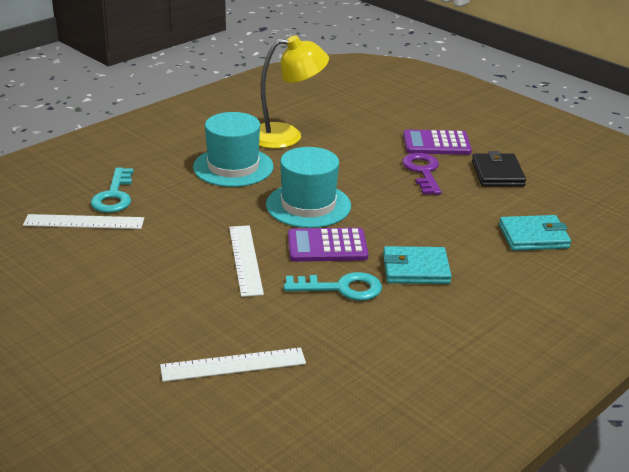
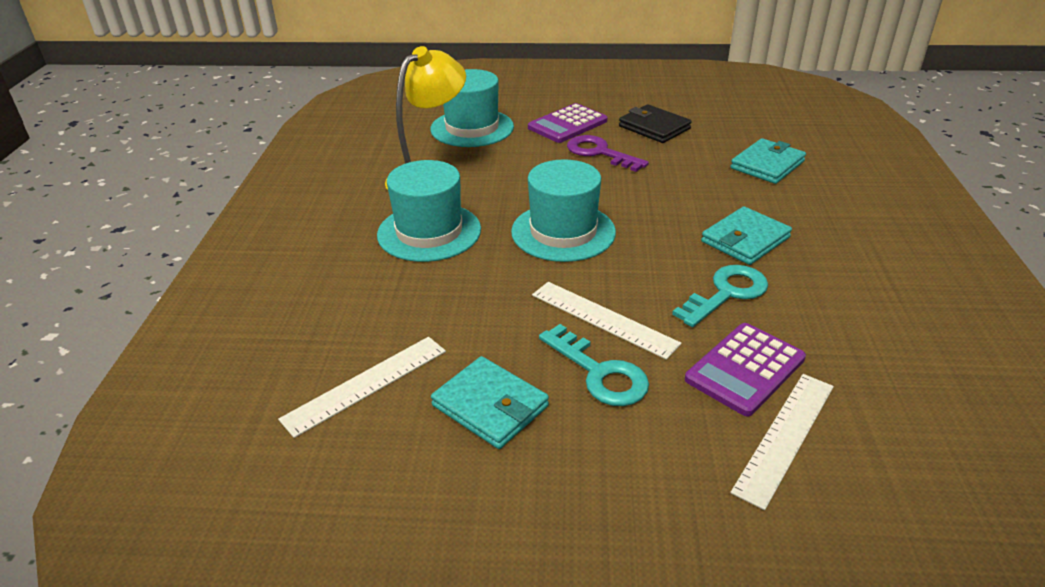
camera: 40 degrees left, 5 degrees up
turquoise key [91,168,134,213] -> turquoise key moved to [539,324,649,406]
purple calculator [288,228,368,262] -> purple calculator moved to [685,323,806,417]
none -> turquoise hat [430,69,514,147]
none -> turquoise wallet [431,356,549,449]

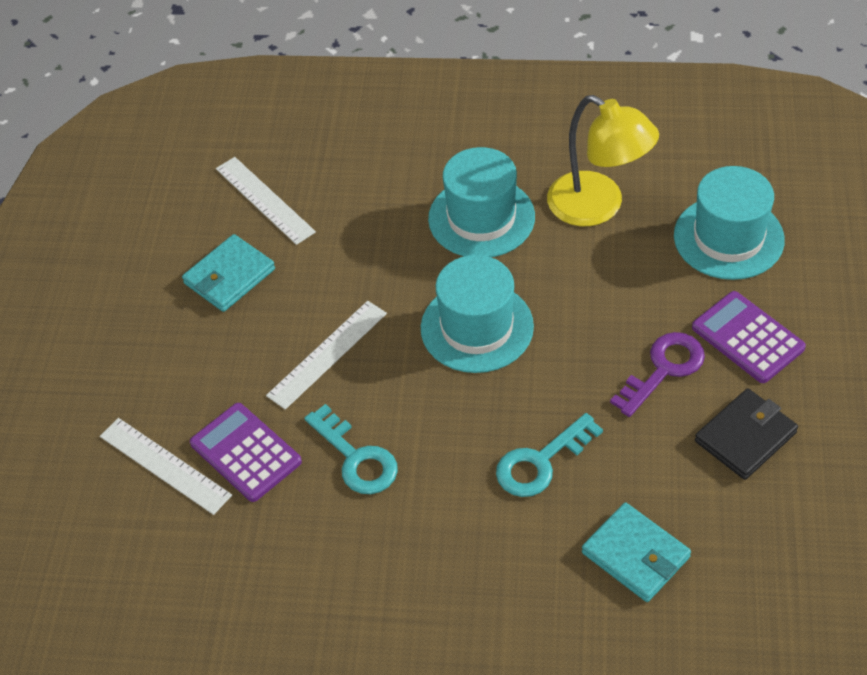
camera: 95 degrees right, 15 degrees up
turquoise key [539,324,649,406] -> turquoise key moved to [496,413,603,497]
turquoise wallet [701,207,792,265] -> none

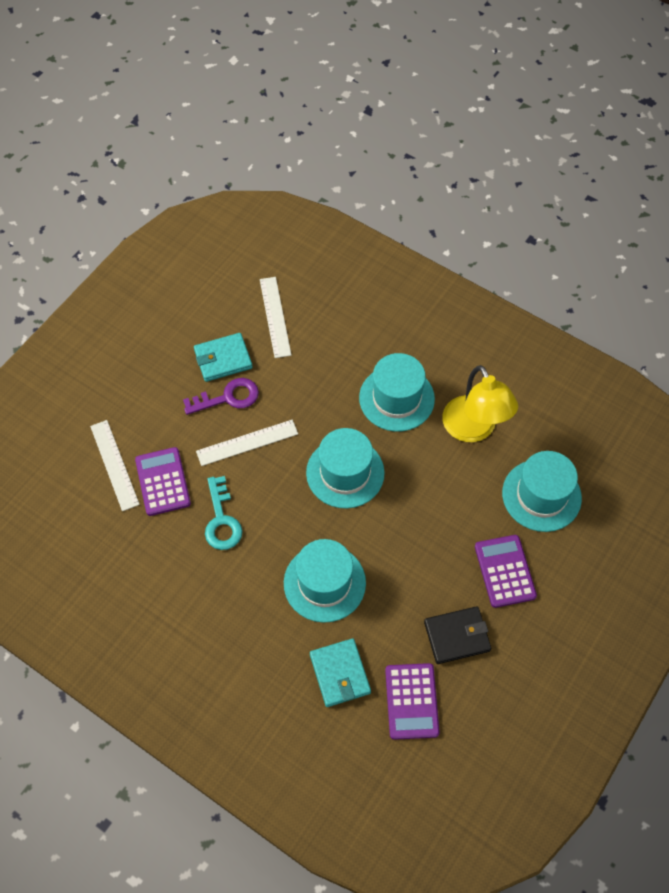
camera: 25 degrees right, 10 degrees up
turquoise key [496,413,603,497] -> turquoise hat [284,539,366,623]
purple key [610,332,705,417] -> purple key moved to [183,378,259,415]
none -> purple calculator [385,663,440,740]

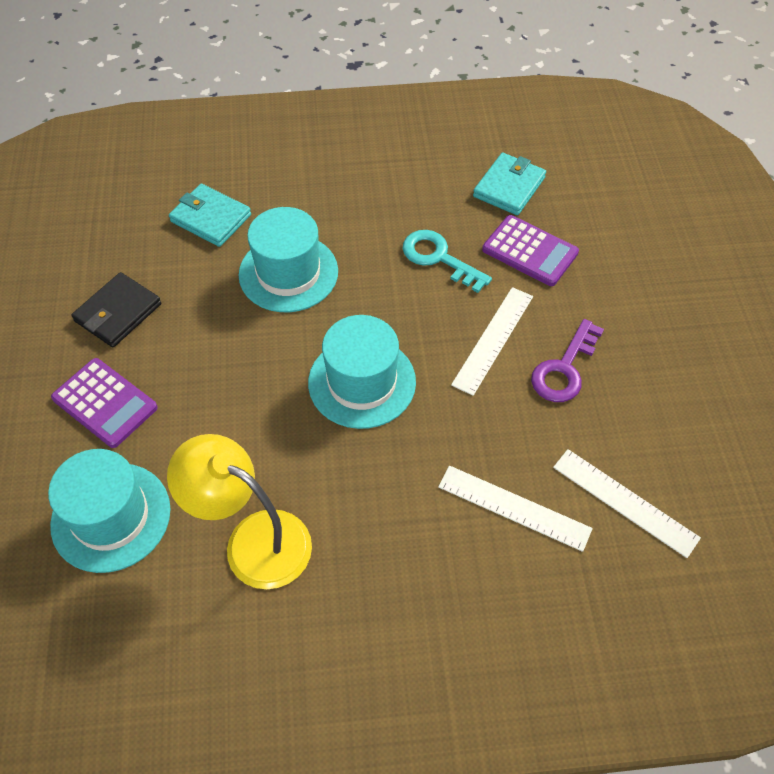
camera: 140 degrees right, 5 degrees down
white ruler [90,420,140,511] -> white ruler moved to [438,466,593,552]
turquoise wallet [194,333,253,382] -> turquoise wallet moved to [473,153,546,215]
turquoise hat [359,353,435,432] -> none
purple calculator [385,663,440,740] -> none

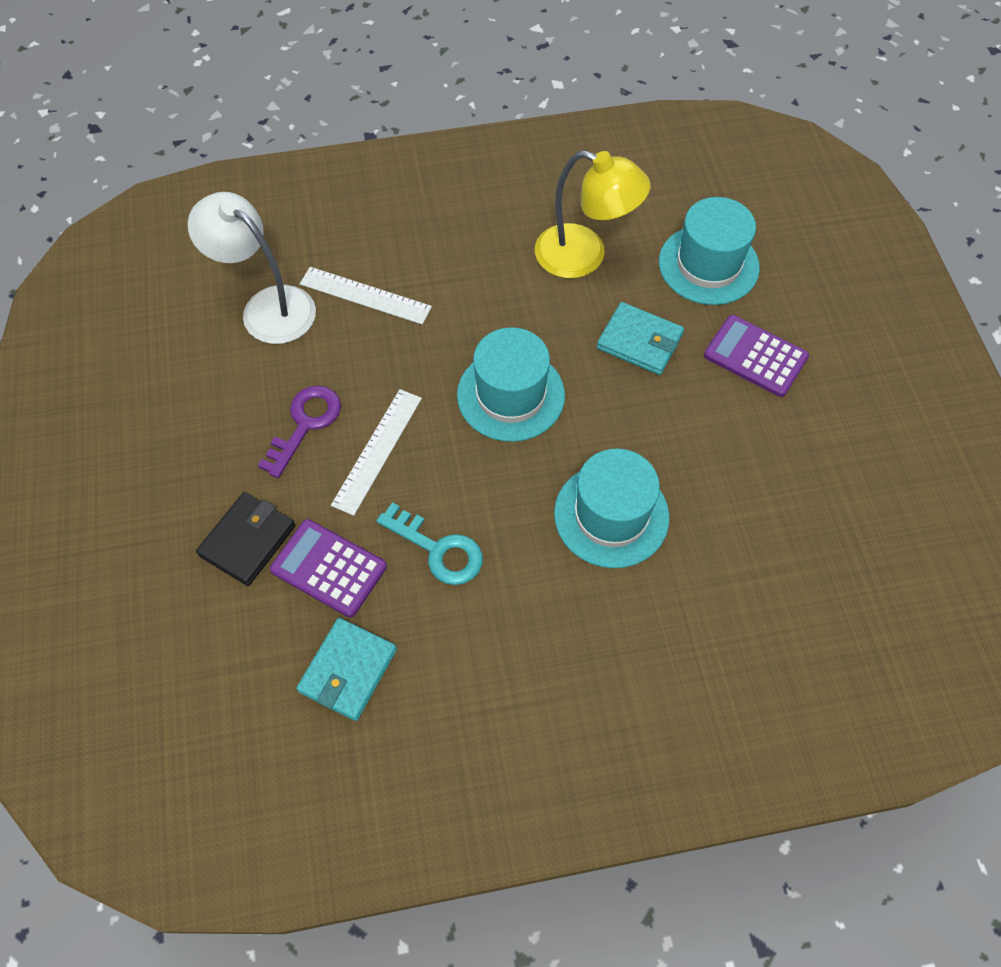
camera: 175 degrees right, 5 degrees up
black wallet [71,272,161,347] -> black wallet moved to [196,492,295,586]
turquoise wallet [169,184,251,247] -> turquoise wallet moved to [597,302,684,375]
white ruler [553,449,701,558] -> white lamp [188,192,316,344]

